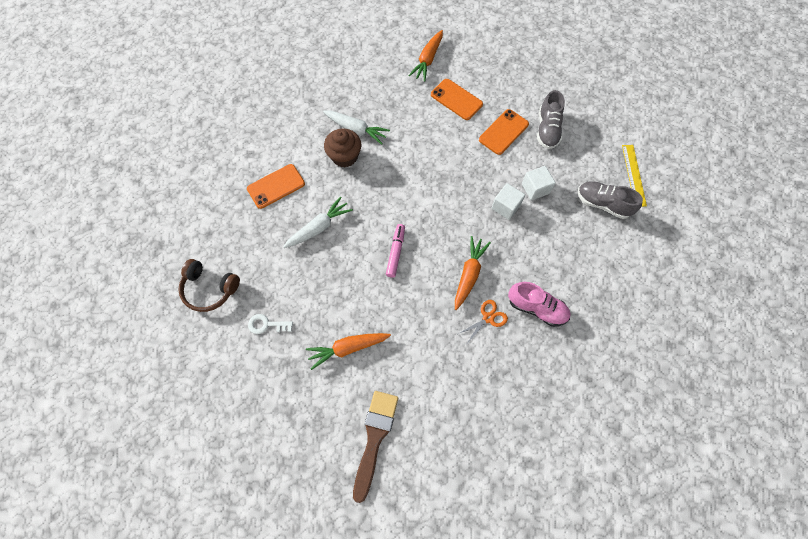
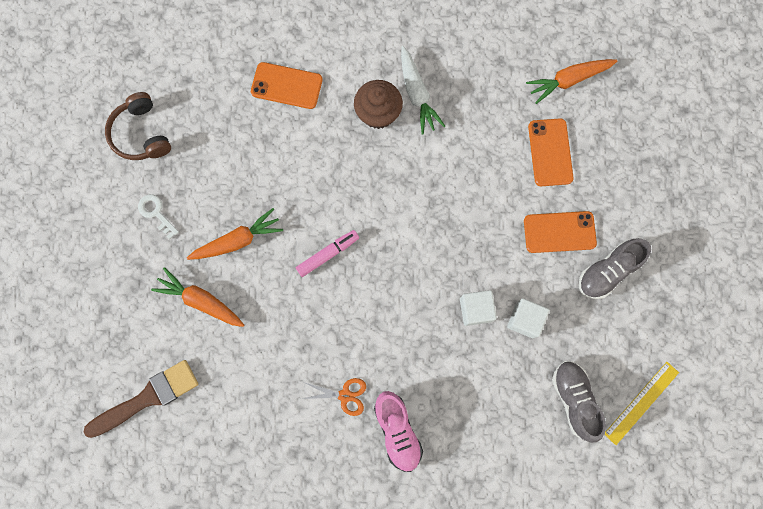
camera: 45 degrees right, 10 degrees up
white carrot [283,197,353,248] -> none
orange carrot [455,236,491,310] -> orange carrot moved to [187,208,283,260]

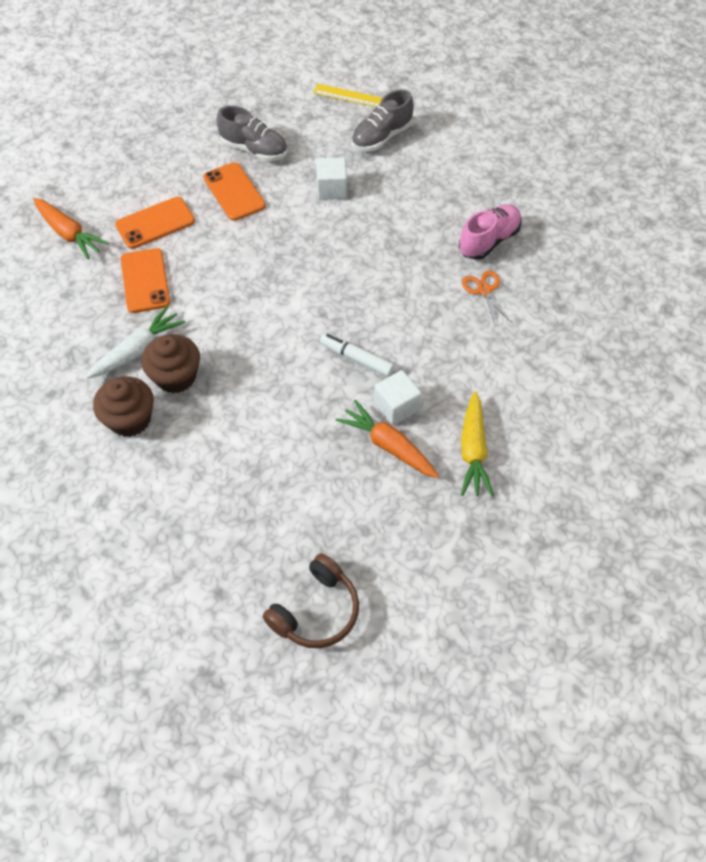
camera: 115 degrees left, 20 degrees down
brown brush [84,360,199,438] -> none
white key [138,194,179,239] -> none
orange carrot [151,267,244,327] -> yellow carrot [461,391,494,497]
orange phone [251,62,323,109] -> orange phone moved to [121,248,170,313]
pink marker [296,230,359,277] -> white marker [320,333,394,377]
white cube [460,290,497,326] -> white cube moved to [374,370,421,426]
none -> brown cupcake [93,376,154,437]

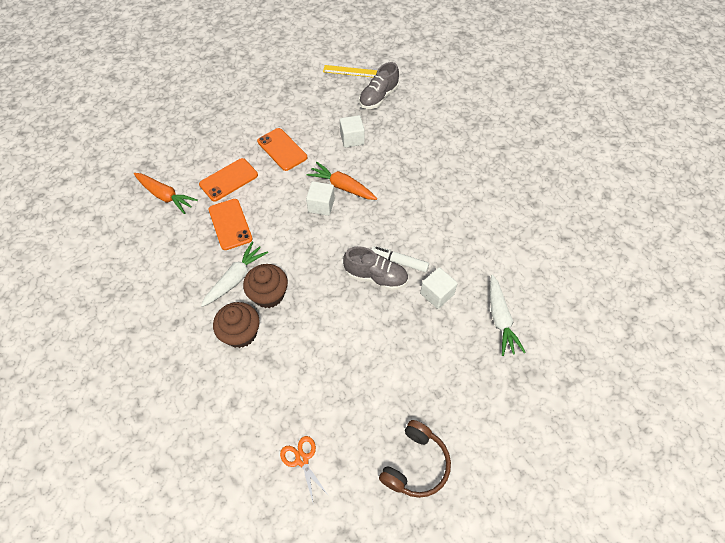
camera: 10 degrees left, 0 degrees up
grey shoe [216,105,287,161] -> grey shoe moved to [343,247,408,290]
orange carrot [336,400,439,478] -> orange carrot moved to [306,162,377,200]
pink shoe [459,204,522,260] -> none
yellow carrot [461,391,494,497] -> white carrot [490,275,526,356]
orange scissors [462,270,512,325] -> orange scissors moved to [280,436,328,502]
none -> white cube [306,181,335,216]

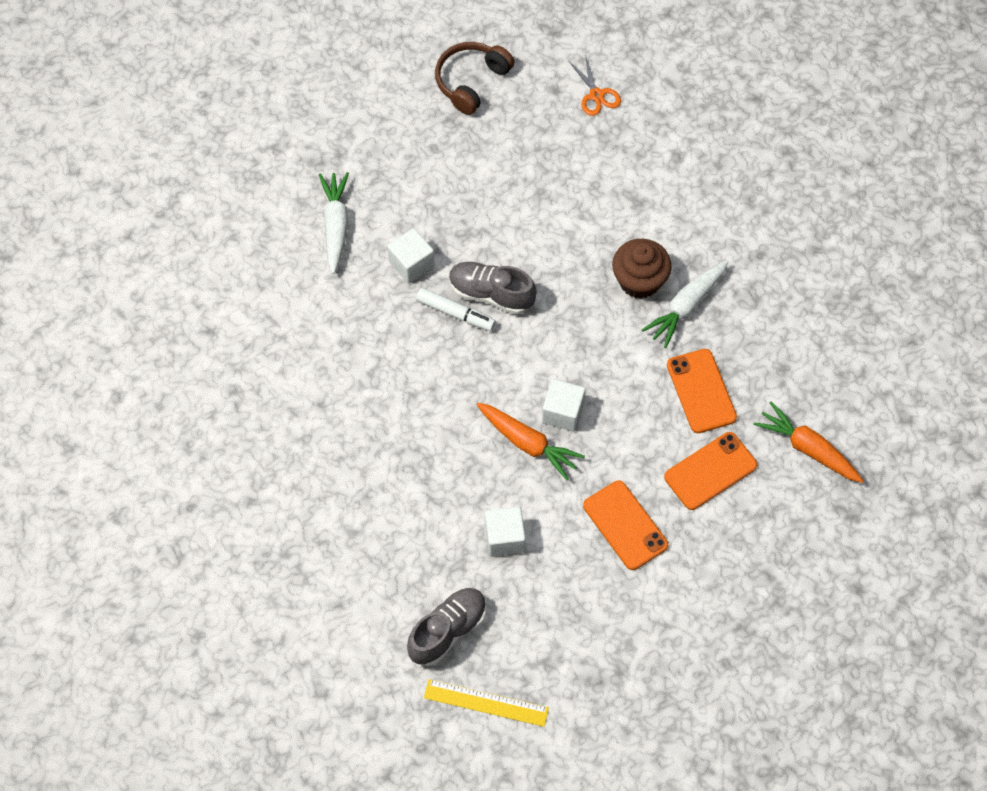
camera: 175 degrees left, 5 degrees up
brown cupcake [213,302,260,348] -> none

